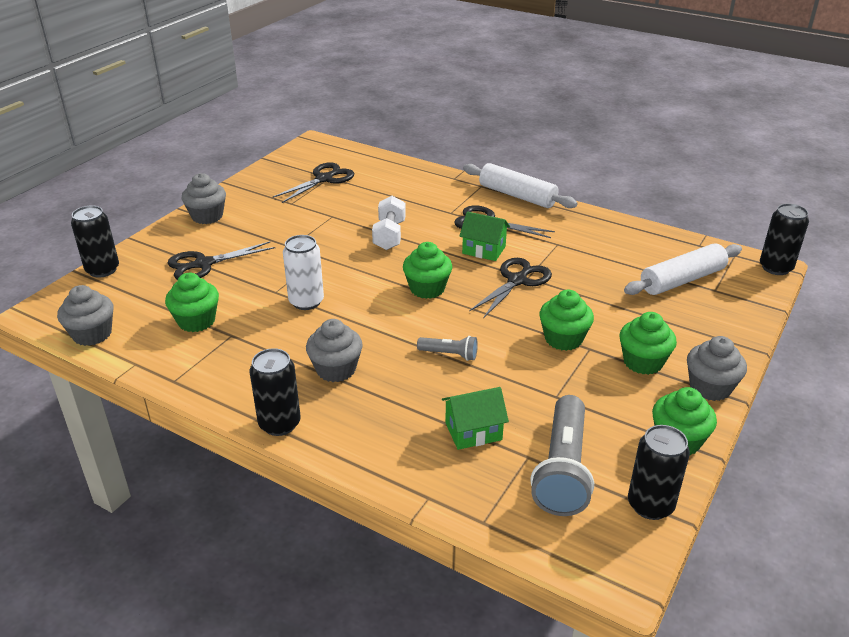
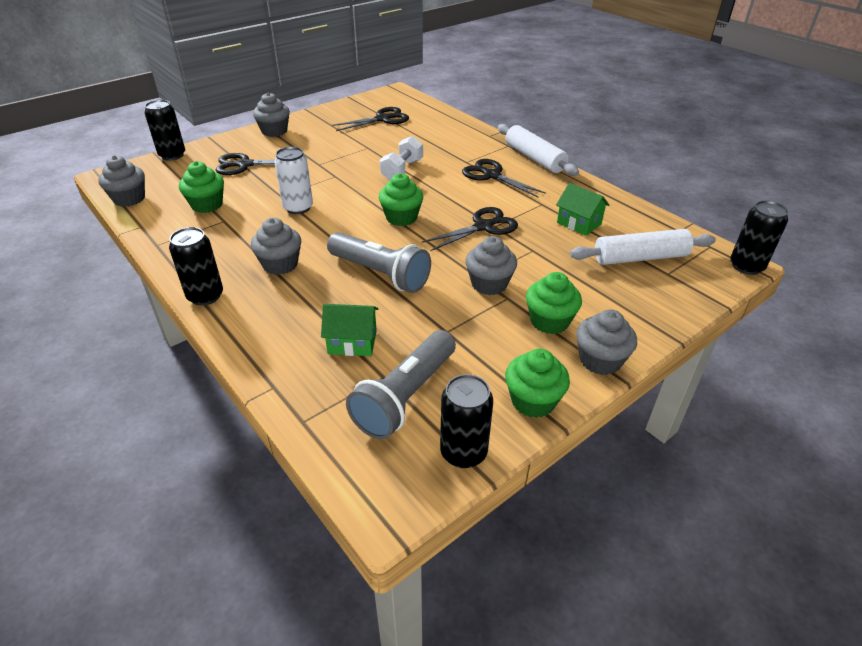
camera: 20 degrees right, 5 degrees up
grey flashlight [417,336,478,361] -> grey flashlight [327,232,431,293], size x2.03
green house [460,211,510,261] -> green house moved to [556,183,610,236]
green cupcake [539,290,594,351] -> grey cupcake [466,236,517,295]

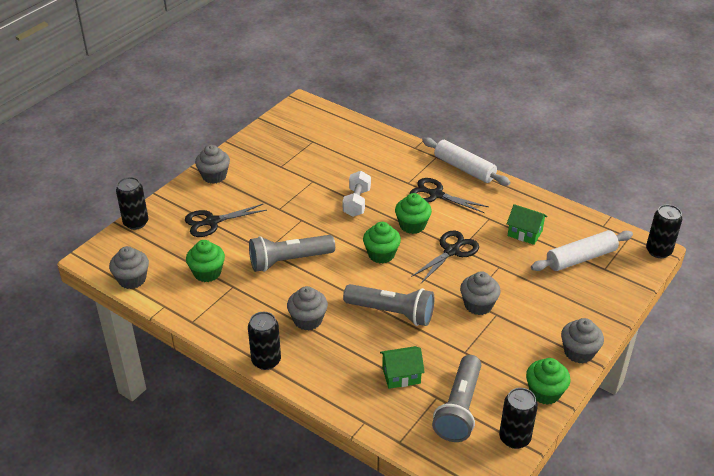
camera: 15 degrees left, 0 degrees up
white can [274,147,313,214] -> grey flashlight [249,235,335,272]
black scissors [332,107,409,131] -> none
green cupcake [526,272,582,334] -> green cupcake moved to [395,193,432,234]

